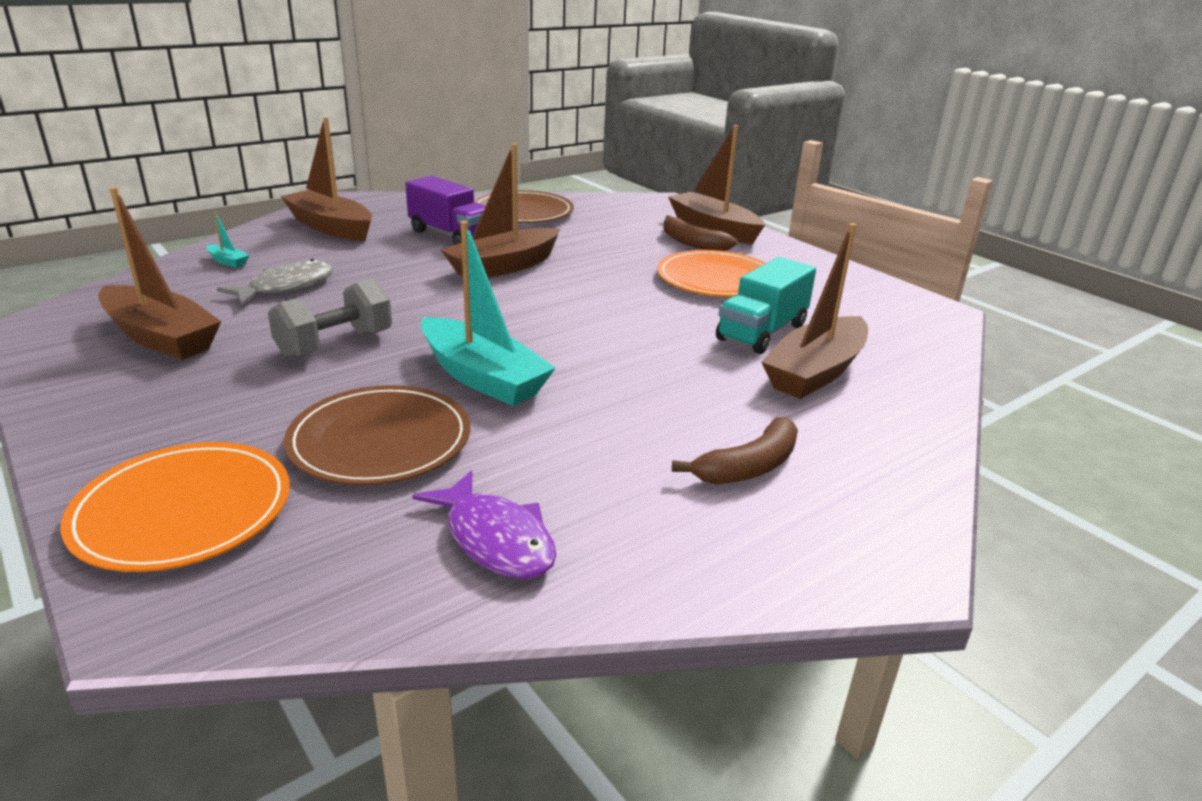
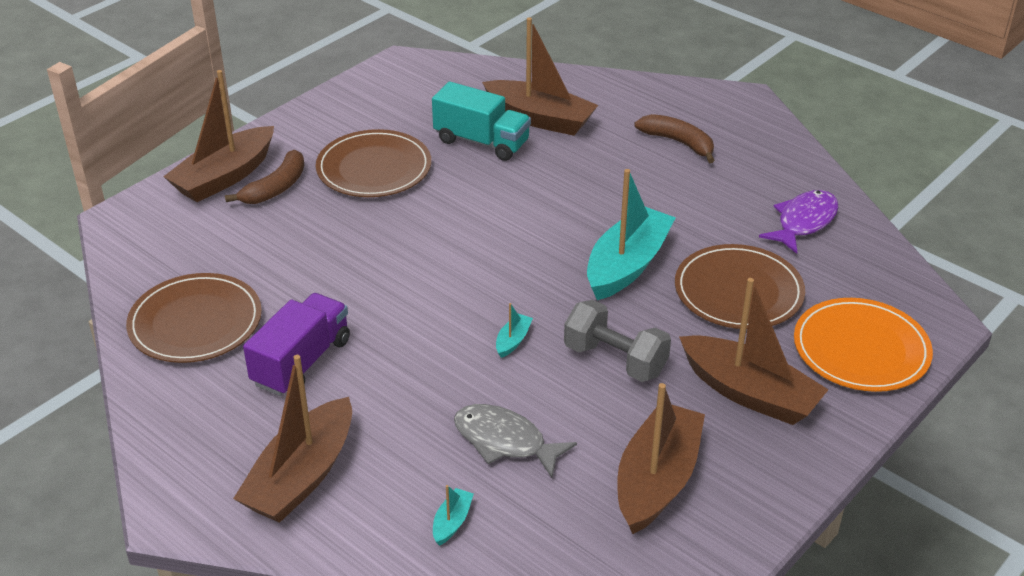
camera: 100 degrees left, 10 degrees up
brown boat [441,143,560,278] -> brown boat moved to [679,278,829,425]
orange plate [657,250,766,297] -> brown plate [316,129,431,197]
none -> turquoise boat [496,303,533,358]

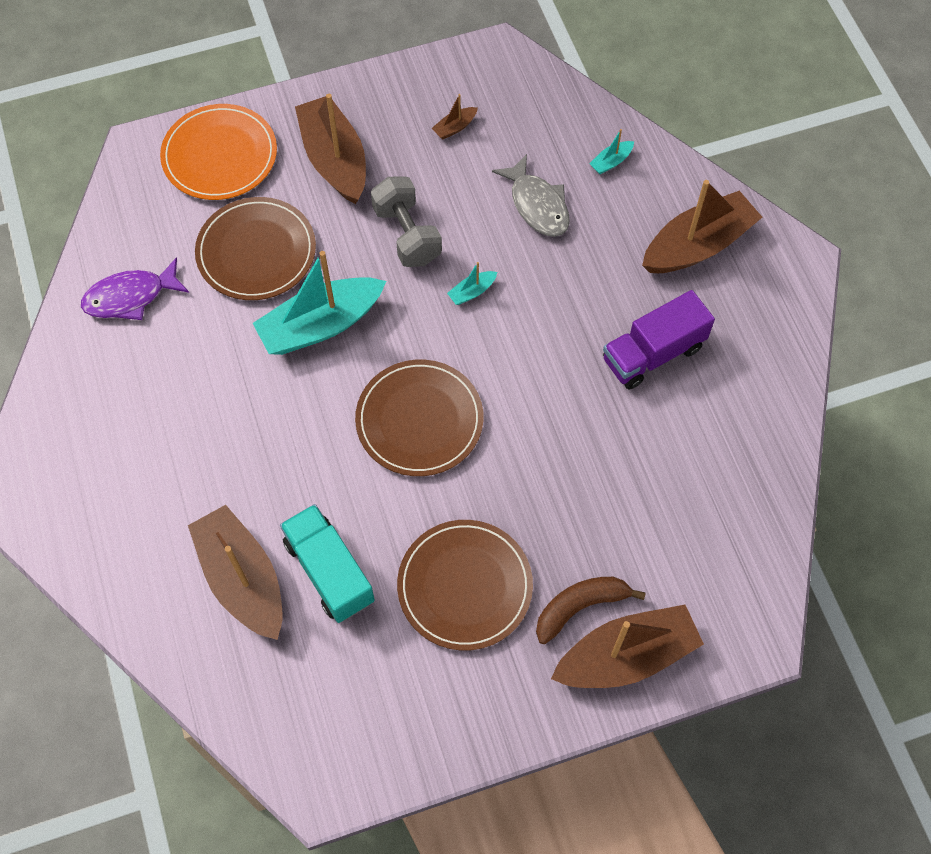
camera: 150 degrees left, 25 degrees up
brown plate [126,273,262,363] -> brown plate moved to [355,360,483,476]
brown boat [617,383,705,534] -> brown boat [432,94,478,139], size x0.41
brown banana [634,114,715,163] -> none

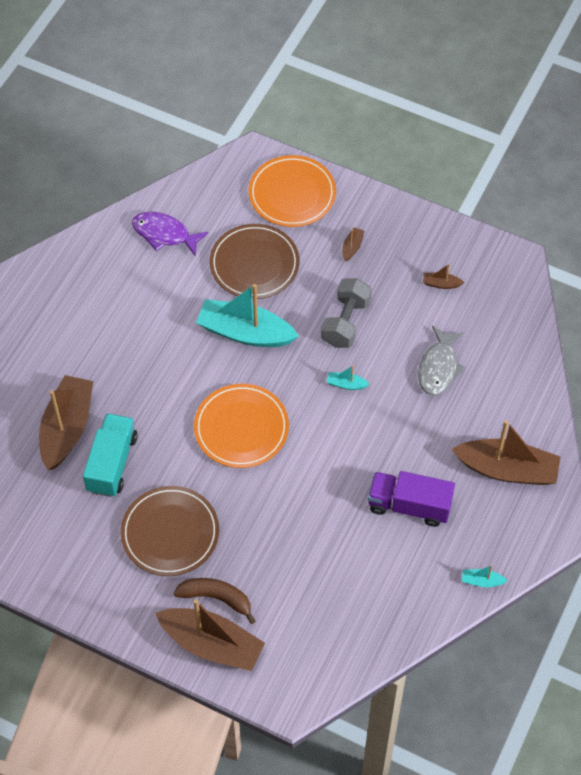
camera: 45 degrees right, 5 degrees down
brown boat [295,94,366,204] -> brown boat [342,227,364,261], size x0.41
brown plate [355,360,483,476] -> orange plate [194,384,289,468]
turquoise boat [589,129,634,174] -> turquoise boat moved to [462,565,508,587]

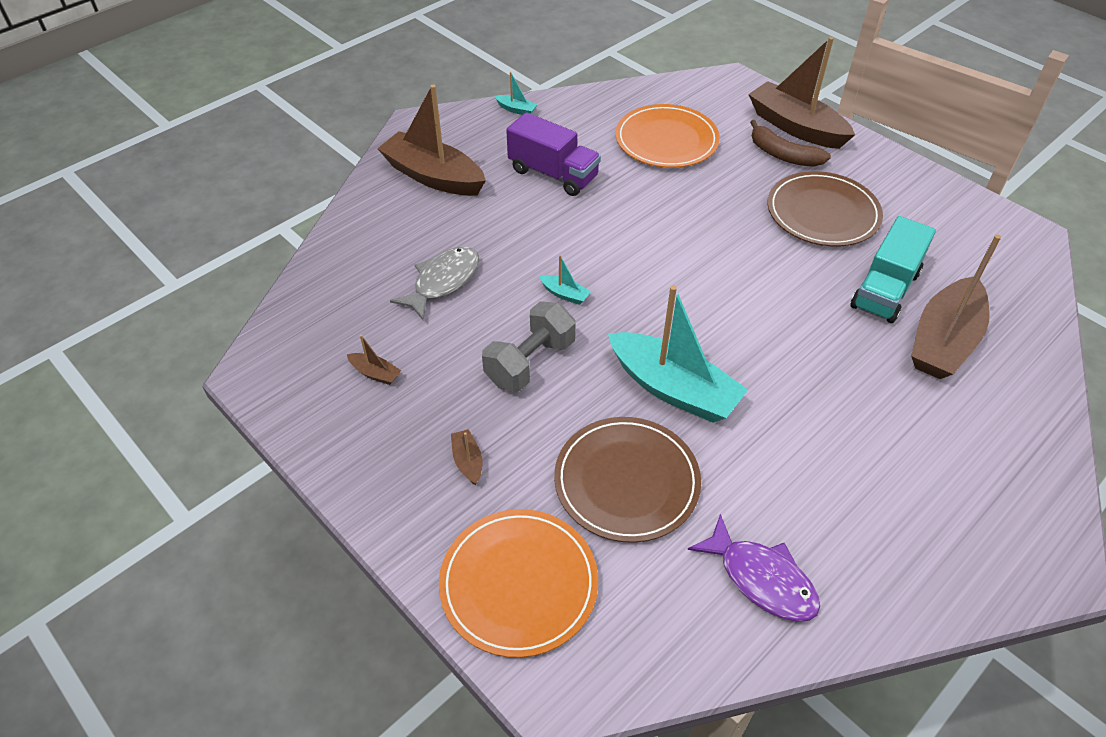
camera: 160 degrees left, 10 degrees down
orange plate [194,384,289,468] -> orange plate moved to [615,104,720,168]
brown boat [342,227,364,261] -> brown boat turned 120 degrees clockwise [451,429,482,485]

